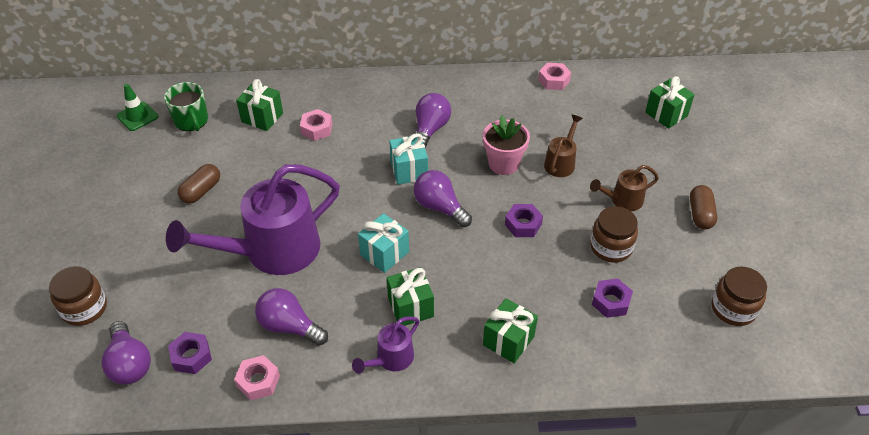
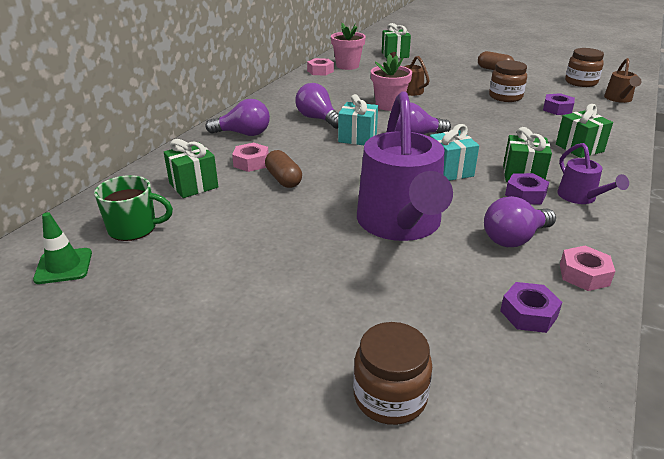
camera: 60 degrees left, 15 degrees down
purple light bulb [101,321,151,385] -> purple light bulb moved to [205,99,270,136]
brown capsule [178,164,220,204] -> brown capsule moved to [265,150,302,188]
purple nut [505,204,543,237] -> purple nut moved to [505,173,549,205]
brown watering can [590,165,659,211] -> brown watering can moved to [604,58,641,103]
none -> pink flower pot [331,23,366,70]

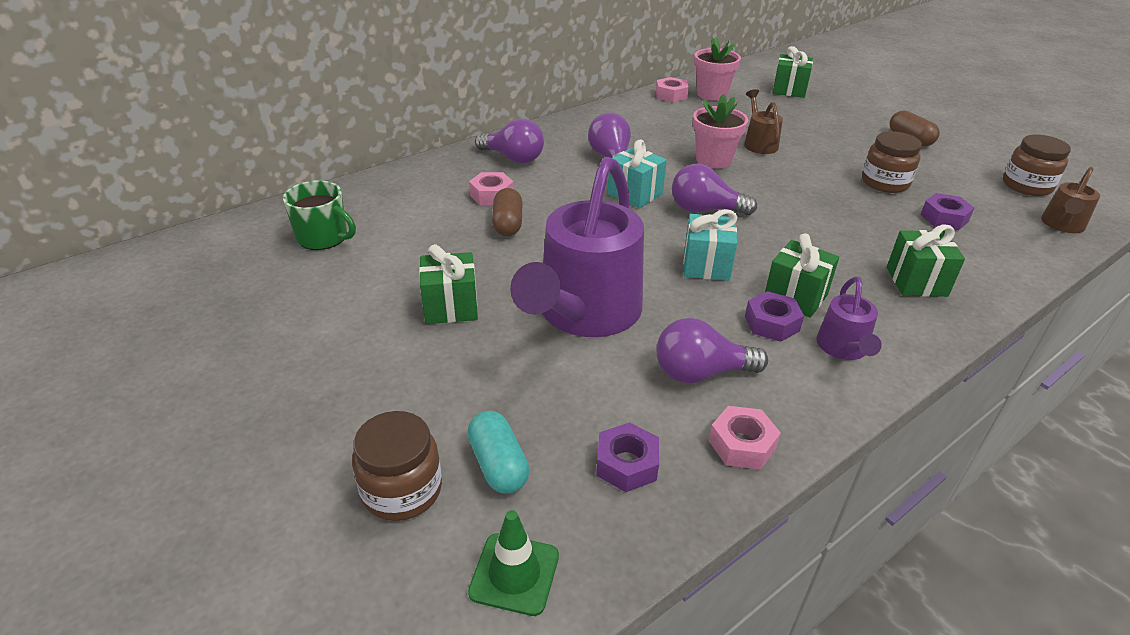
camera: 25 degrees right, 5 degrees up
green traffic cone [33,212,92,284] -> green traffic cone moved to [468,510,559,616]
green gift [164,139,218,198] -> green gift moved to [419,244,478,324]
none -> turquoise capsule [467,411,529,494]

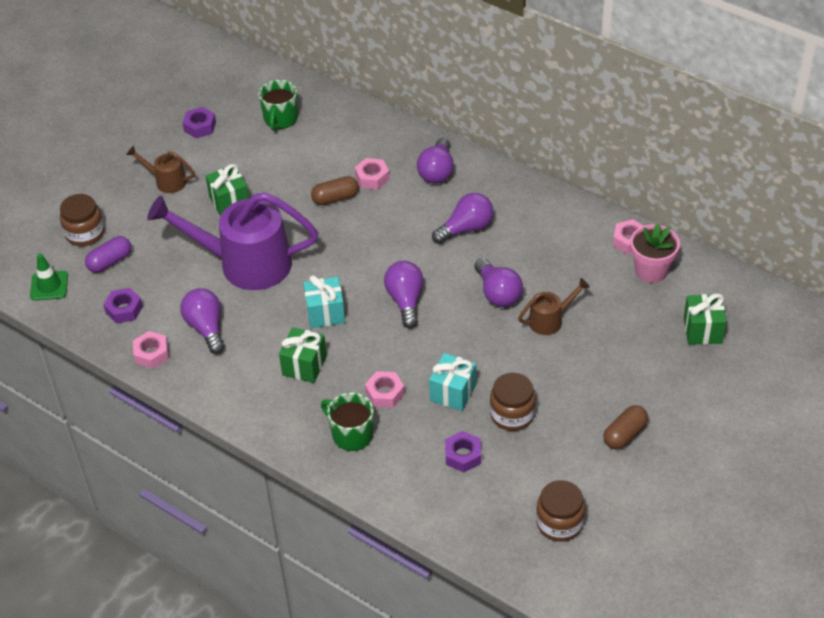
camera: 75 degrees right, 10 degrees up
turquoise capsule [467,411,529,494] -> purple capsule [85,236,131,273]
turquoise gift [608,140,667,208] -> turquoise gift moved to [429,353,476,411]
pink flower pot [693,94,748,169] -> purple light bulb [474,258,523,307]
purple nut [745,291,804,342] -> purple nut moved to [183,107,216,138]
purple watering can [817,276,882,360] -> none
green gift [887,225,965,297] -> green mug [321,392,374,451]
brown watering can [1041,167,1100,233] -> brown watering can moved to [126,145,195,193]
none -> pink nut [365,371,405,408]

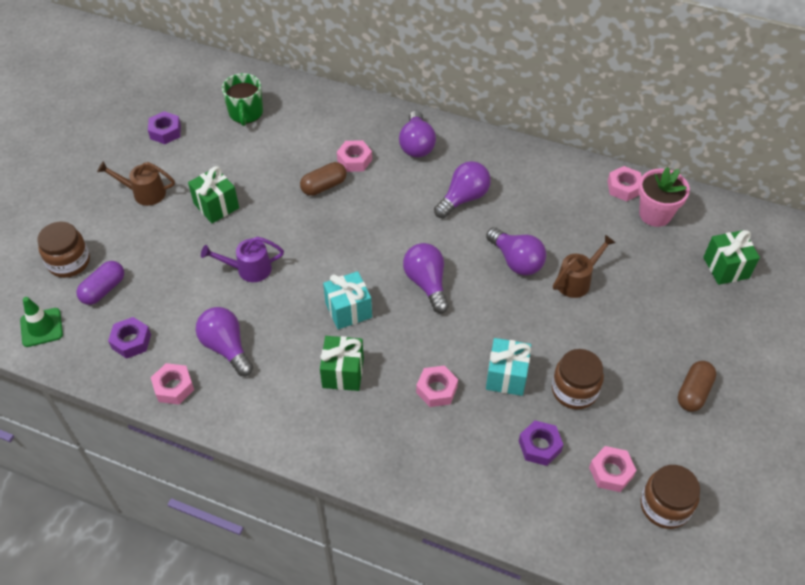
camera: 15 degrees left, 5 degrees up
purple watering can [147,192,318,290] -> purple watering can [201,237,284,282], size x0.46
green mug [321,392,374,451] -> none
none -> pink nut [589,446,637,492]

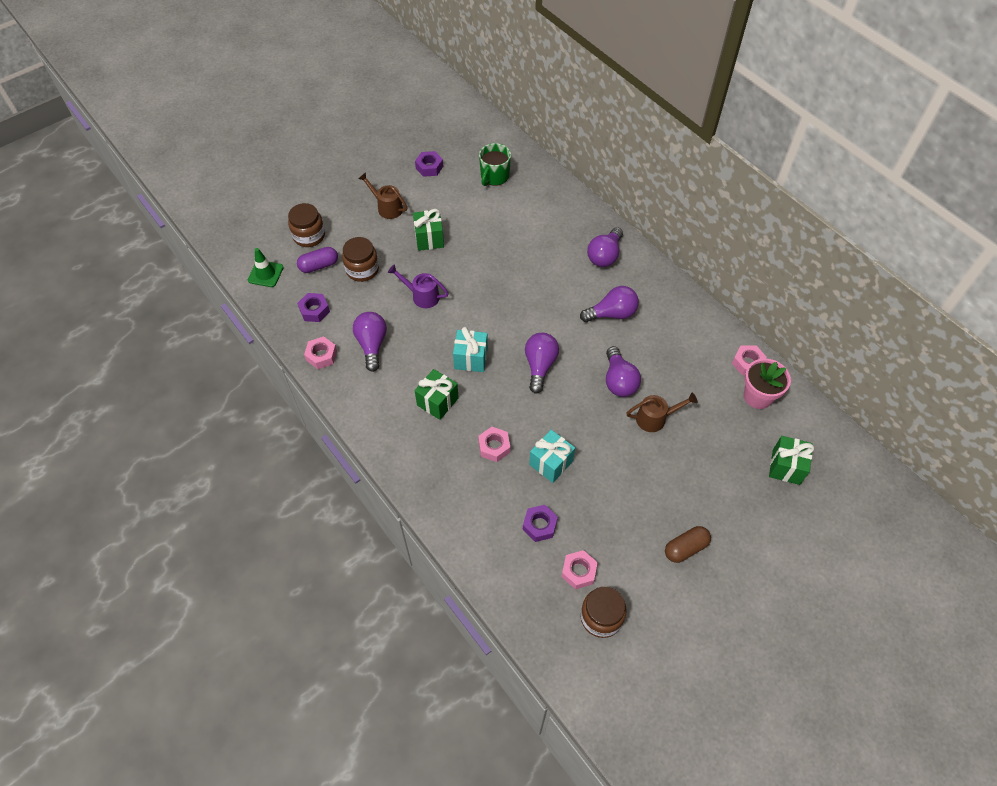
camera: 30 degrees right, 5 degrees up
brown capsule [300,162,347,196] -> none
pink nut [337,140,372,172] -> none
brown jar [552,349,604,409] -> brown jar moved to [342,237,379,282]

